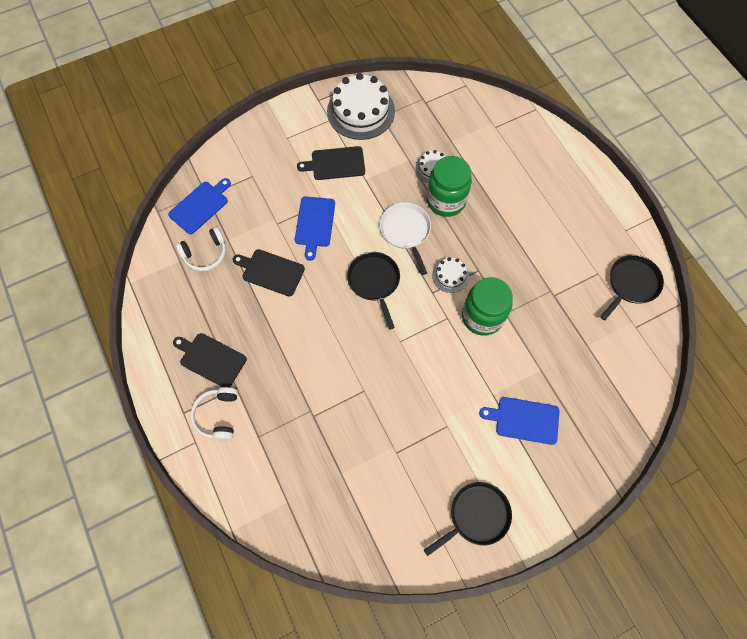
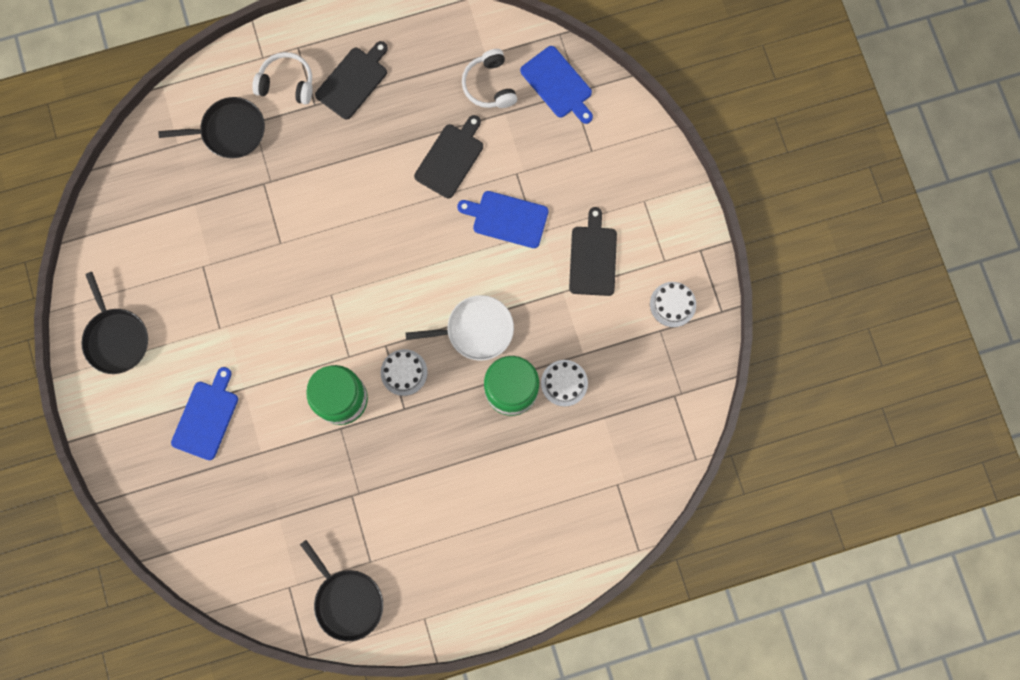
camera: 100 degrees right, 10 degrees up
white cake [327,73,395,140] -> white cake [650,282,696,327], size x0.49
black pan [347,252,400,330] -> black pan moved to [158,97,265,158]

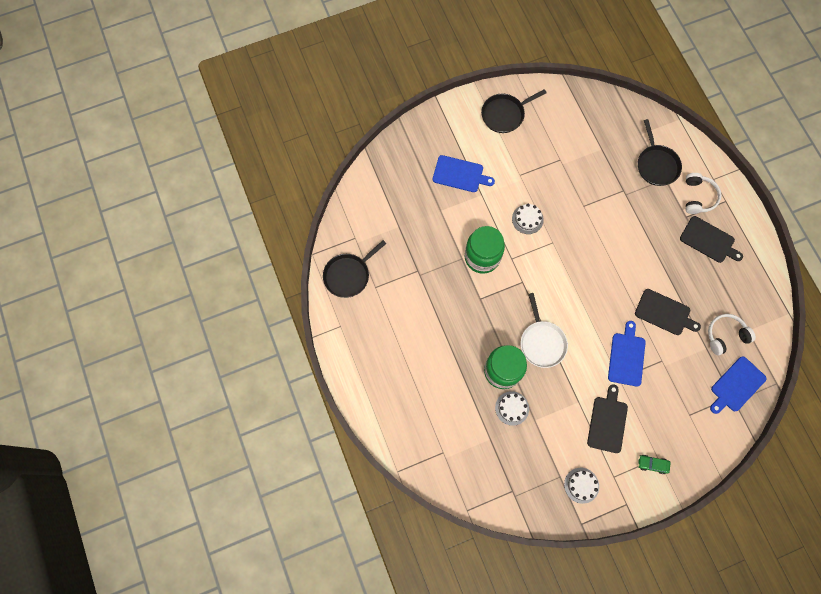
camera: 85 degrees right, 5 degrees down
white cake [381,349,428,396] -> white cake moved to [512,204,544,234]
black cutting board [569,207,617,296] -> black cutting board turned 75 degrees counterclockwise [587,385,628,453]
none -> green car [638,455,670,474]

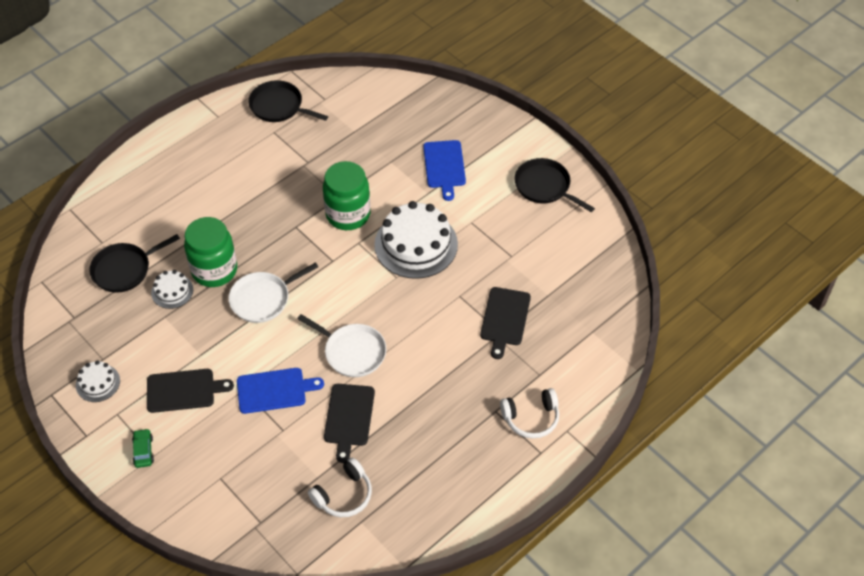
camera: 70 degrees right, 20 degrees down
white cake [512,204,544,234] -> white cake [374,201,458,279], size x2.05
black pan [638,119,682,186] -> black pan moved to [89,234,180,293]
black cutting board [680,216,743,263] -> black cutting board moved to [480,287,531,359]
white headphones [708,314,756,355] -> white headphones turned 90 degrees clockwise [308,458,372,517]
blue cutting board [710,356,767,414] -> none
none -> white pan [297,314,386,377]

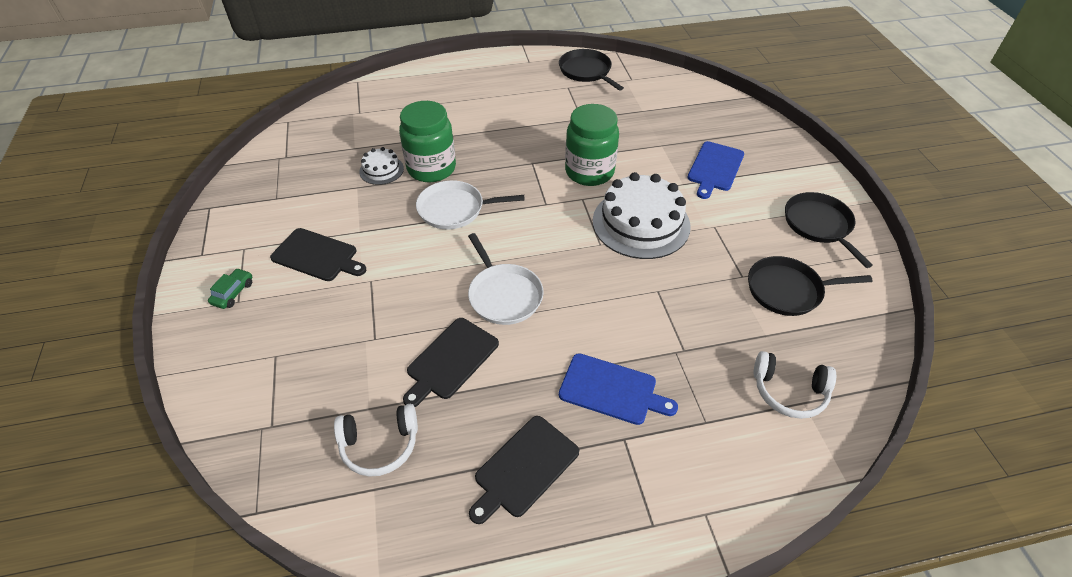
camera: 30 degrees right, 5 degrees down
white cake [76,360,120,402] -> none
black pan [89,234,180,293] -> black pan moved to [748,256,873,316]
blue cutting board [237,368,324,414] -> blue cutting board moved to [559,353,678,425]
black cutting board [480,287,531,359] -> black cutting board moved to [469,416,579,524]
white headphones [500,388,559,439] -> white headphones moved to [754,351,836,419]

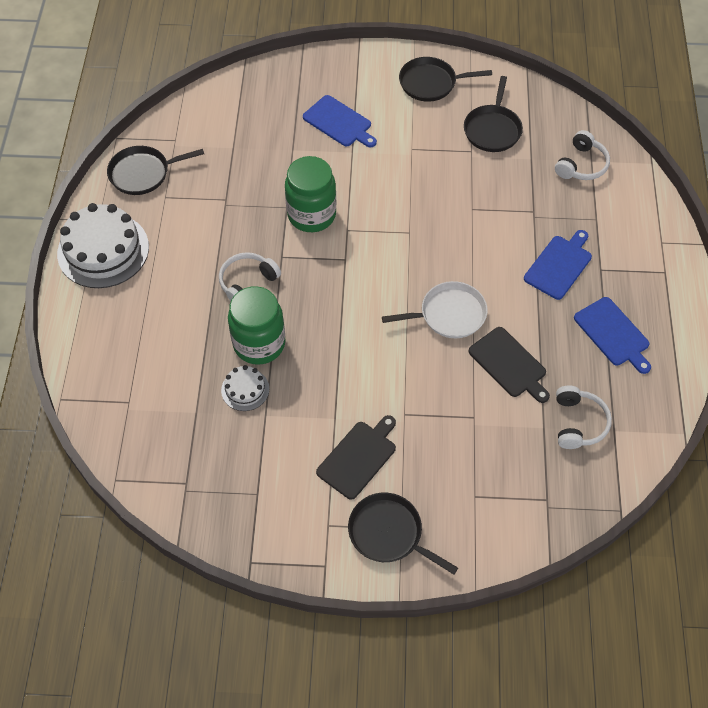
camera: 75 degrees left, 10 degrees up
green car [208,268,252,309] -> black pan [348,493,458,574]
white pan [416,180,525,229] -> none
black cutting board [469,416,579,524] -> blue cutting board [574,297,651,374]
white cake [593,172,691,259] -> white cake moved to [57,203,149,288]
none -> white headphones [219,252,281,301]

